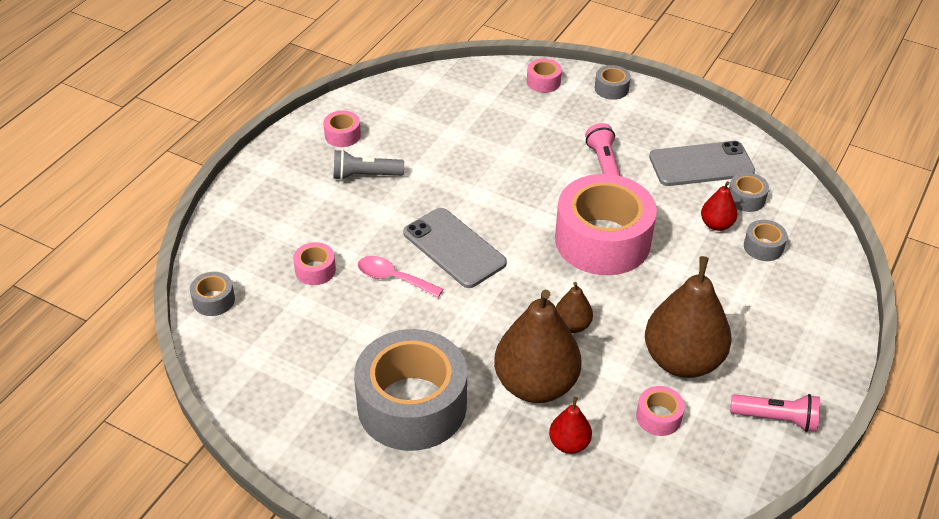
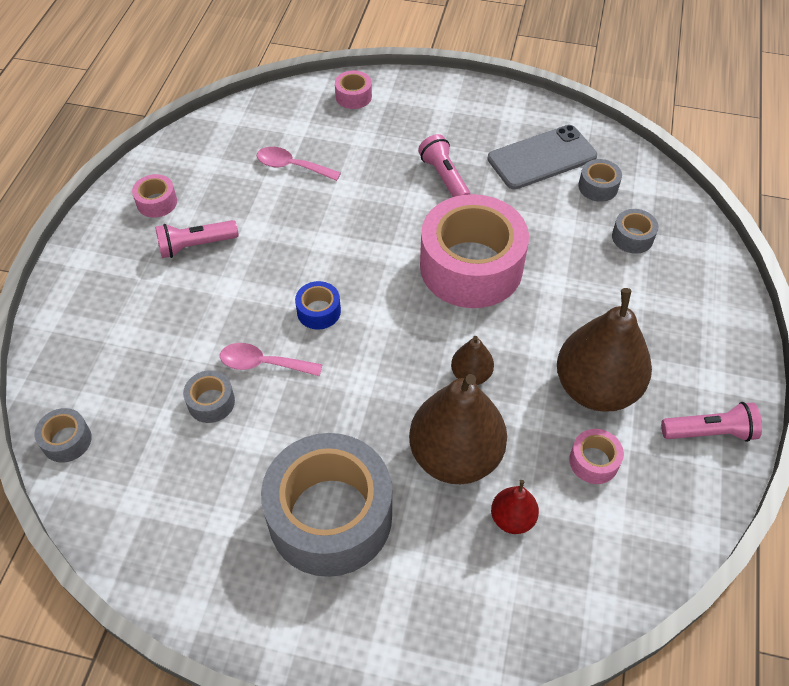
camera: 15 degrees left, 10 degrees up
pink tape [293,242,336,285] -> none
grey flashlight [333,149,404,180] -> pink flashlight [155,220,239,258]
grey phone [403,208,507,288] -> blue tape [295,281,341,330]
grey tape [595,65,631,100] -> grey tape moved to [183,370,235,423]
red pear [701,181,737,231] -> none
none -> pink spoon [257,147,341,181]

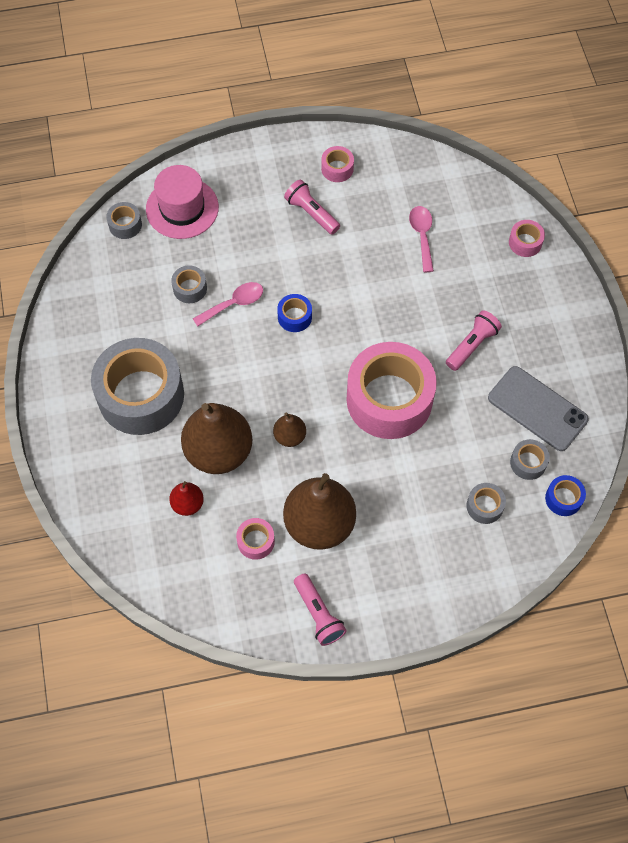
camera: 65 degrees right, 10 degrees up
pink spoon [220,343,323,376] -> pink spoon turned 75 degrees clockwise [193,282,263,327]
none -> pink hat [146,165,219,239]
none -> blue tape [545,475,586,516]

